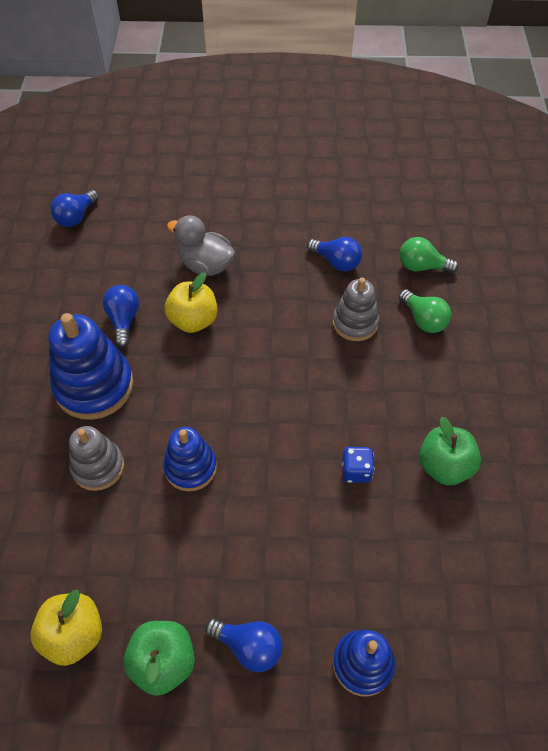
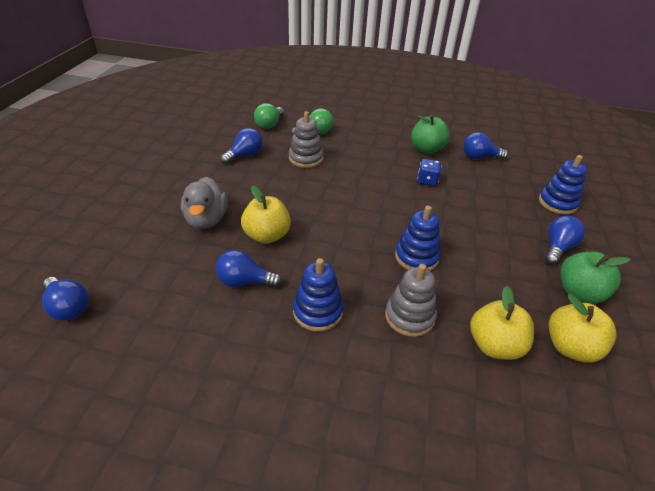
camera: 80 degrees left, 15 degrees down
blue stacking toy [48,313,133,420] -> blue stacking toy [293,258,344,332], size x0.62
grey duck [167,215,235,276] -> grey duck turned 45 degrees counterclockwise [181,177,228,229]
none -> blue light bulb [463,132,508,160]
none -> yellow apple [470,286,534,360]

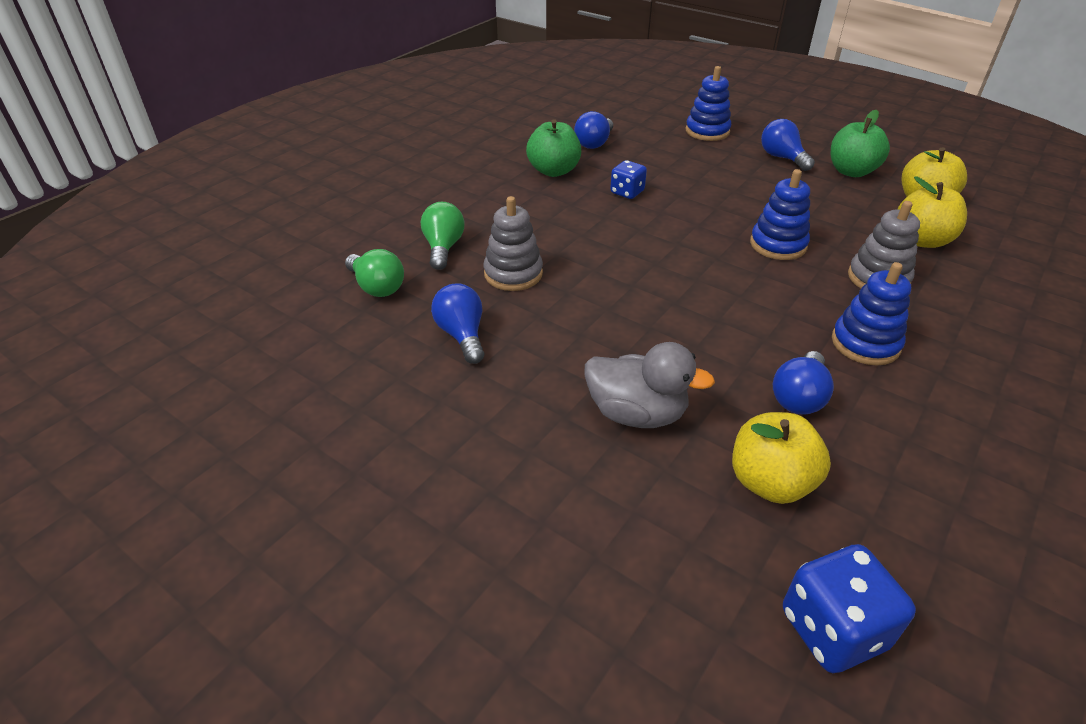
camera: 65 degrees left, 0 degrees up
blue light bulb [42,277,89,321] -> blue dice [783,544,916,673]
yellow apple [241,186,291,244] -> yellow apple moved to [732,412,831,504]

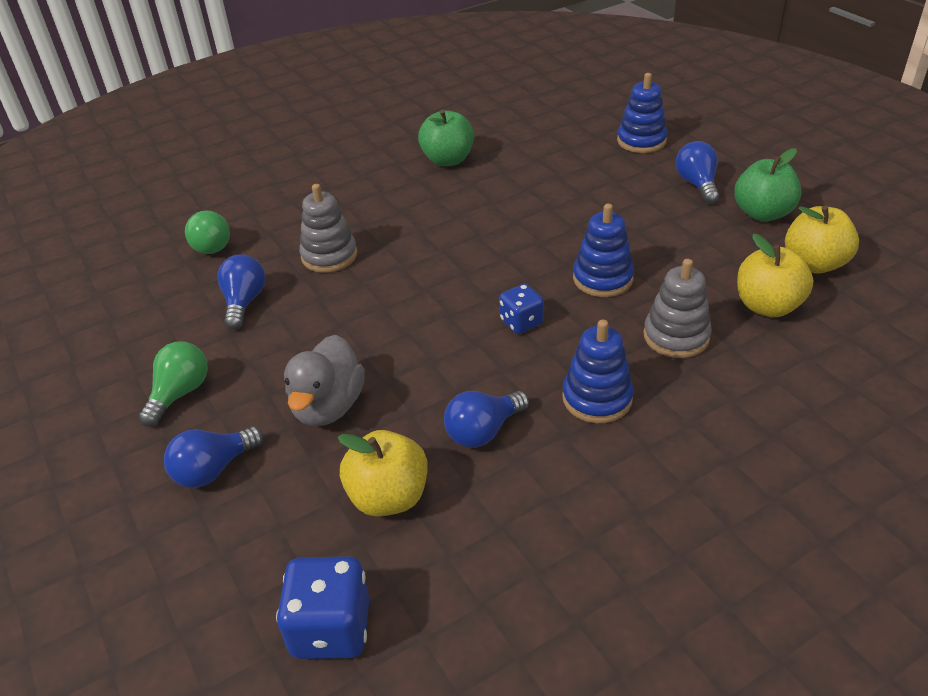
camera: 25 degrees right, 0 degrees up
green light bulb [421,202,464,270] -> green light bulb moved to [138,341,208,427]
blue light bulb [574,111,613,149] -> blue light bulb moved to [164,427,264,488]
grey duck [584,342,715,428] -> grey duck turned 60 degrees clockwise [284,335,365,426]
blue dice [610,160,647,199] -> blue dice moved to [499,284,544,334]

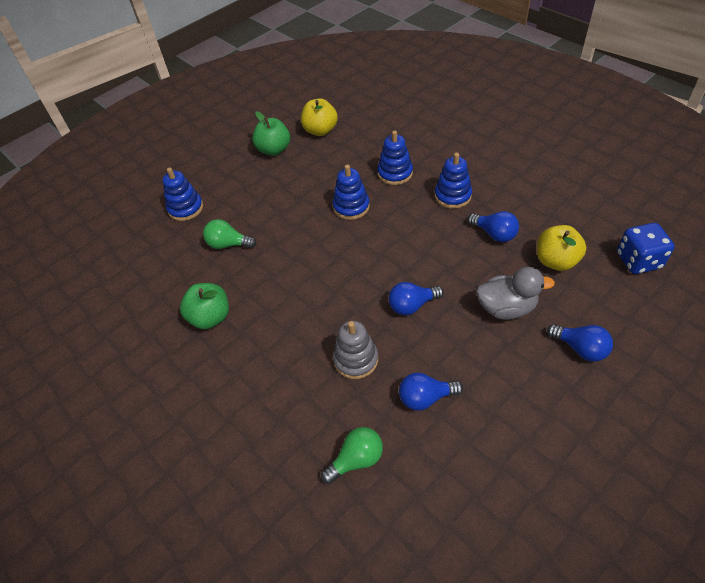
camera: 100 degrees left, 10 degrees up
green light bulb [138,341,208,427] -> green light bulb moved to [203,219,256,249]
blue dice [499,284,544,334] -> none
grey stacking toy [643,259,712,358] -> blue stacking toy [377,130,413,185]
blue light bulb [676,141,719,204] -> blue light bulb moved to [389,282,444,315]
yellow apple [737,234,813,317] -> none

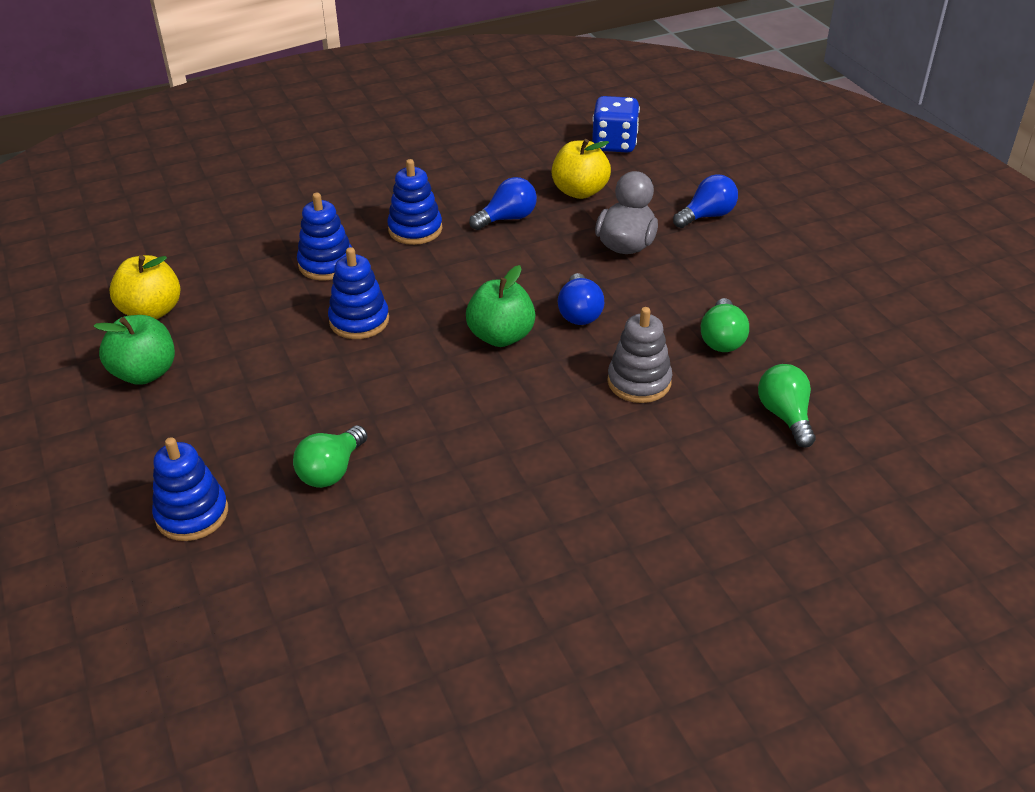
camera: 75 degrees left, 10 degrees down
green apple [180,283,229,329] -> green apple moved to [466,265,536,347]
blue light bulb [399,373,463,411] -> green light bulb [701,298,749,352]

